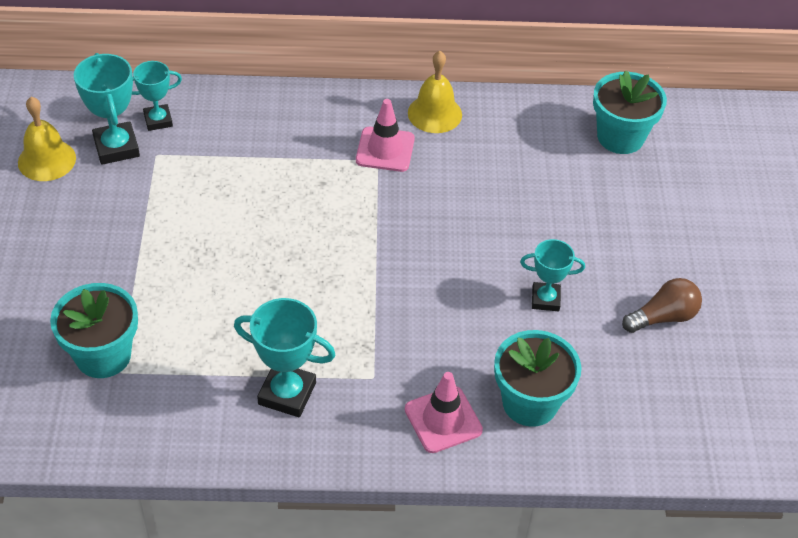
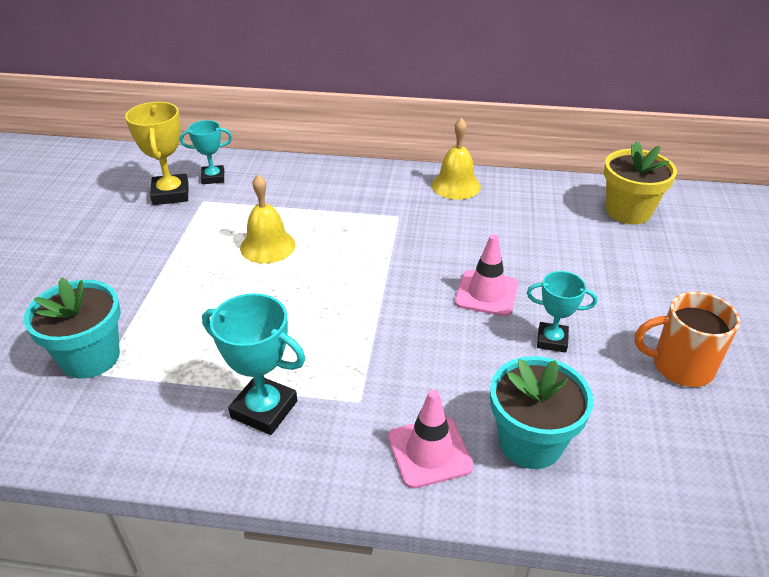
camera: 10 degrees right, 10 degrees down
yellow bell [18,97,76,181] -> yellow bell moved to [240,174,295,264]
turquoise trophy [74,53,140,165] -> yellow trophy [125,102,189,205]
pink traffic cone [356,99,415,172] -> pink traffic cone moved to [455,234,518,316]
turquoise flower pot [593,70,667,154] -> yellow flower pot [604,141,677,224]
brown light bulb [622,278,702,333] -> orange mug [635,292,740,387]

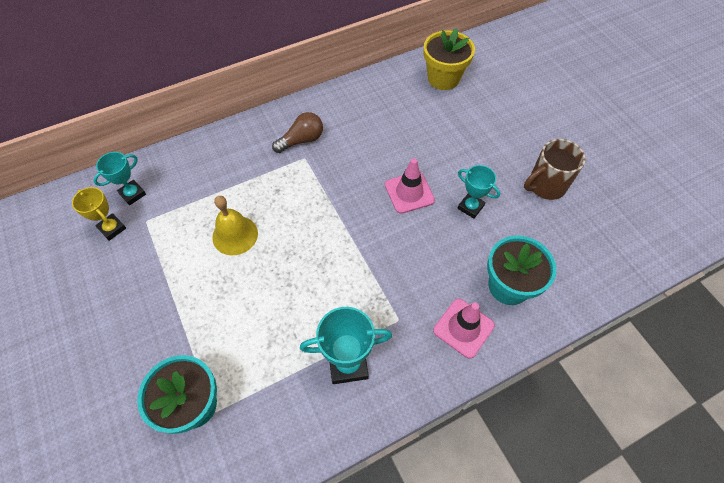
camera: 35 degrees left, 20 degrees up
yellow trophy [125,102,189,205] -> yellow trophy [72,187,126,241], size x0.65
yellow bell [432,118,481,200] -> none
turquoise trophy [527,271,597,353] -> turquoise trophy turned 60 degrees clockwise [457,165,500,219]
orange mug [635,292,740,387] -> brown mug [524,139,586,200]
none -> brown light bulb [272,112,323,153]

